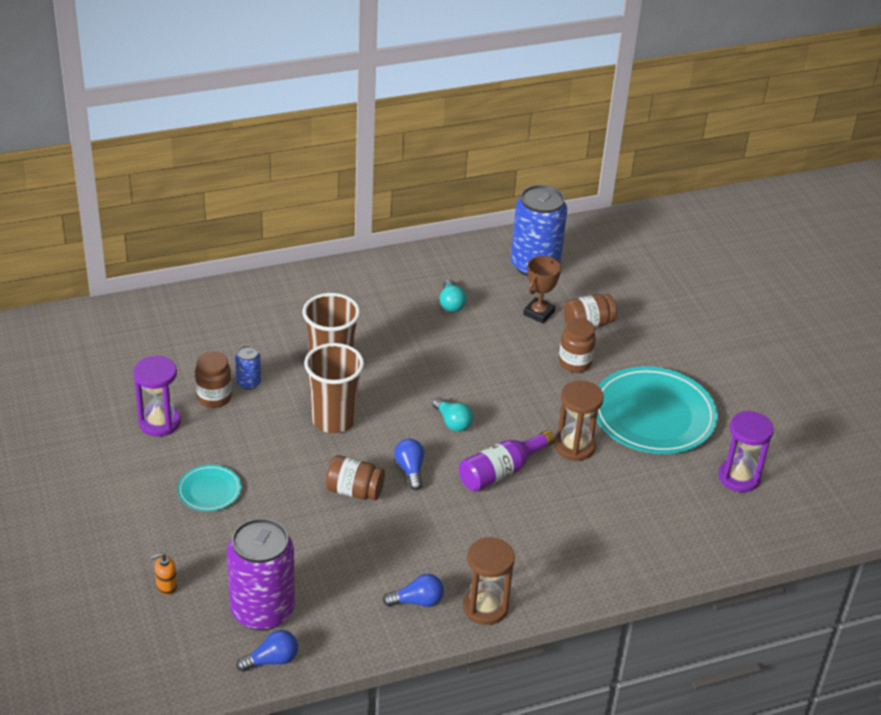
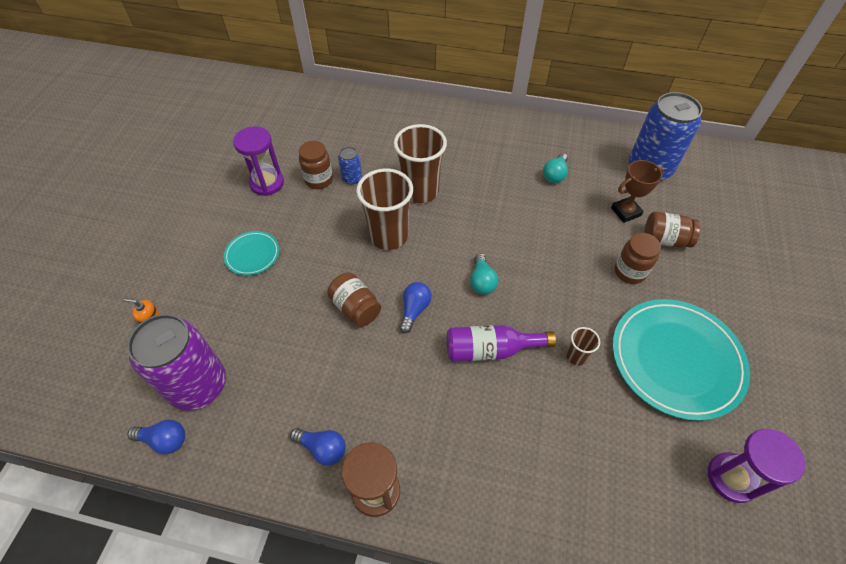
camera: 35 degrees right, 15 degrees up
brown hourglass [554,380,604,461] -> brown cup [566,327,600,366]

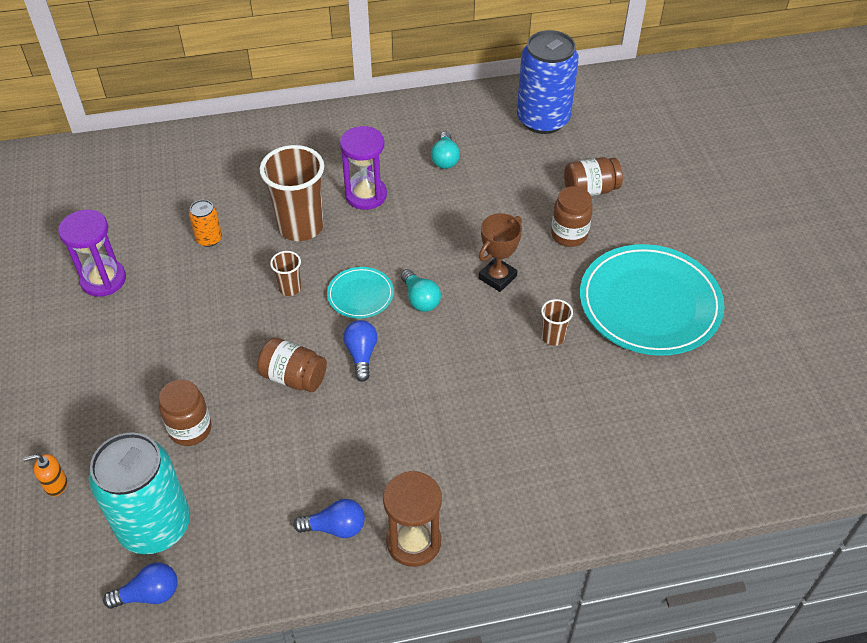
camera: 25 degrees left, 5 degrees down
purple can [127,314,226,411] -> turquoise can [88,432,190,554]
turquoise plate [224,231,279,275] -> turquoise plate moved to [327,267,394,319]
brown jar [299,141,333,189] -> brown jar moved to [159,379,211,446]
blue can [338,147,362,184] -> orange can [189,200,222,247]
brown cup [356,169,413,250] -> brown cup [270,251,301,296], size x0.47
purple bottle [447,325,556,362] -> none
brown trophy [611,160,664,223] -> brown trophy moved to [479,213,522,292]
purple hourglass [708,429,805,503] -> purple hourglass moved to [340,126,387,210]

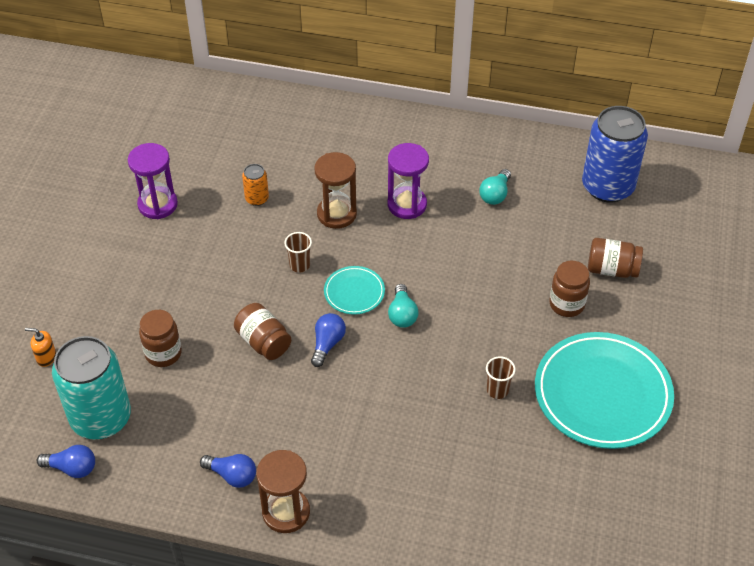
camera: 25 degrees right, 0 degrees up
brown cup [260,145,324,241] -> brown hourglass [314,152,357,229]
brown trophy [479,213,522,292] -> none

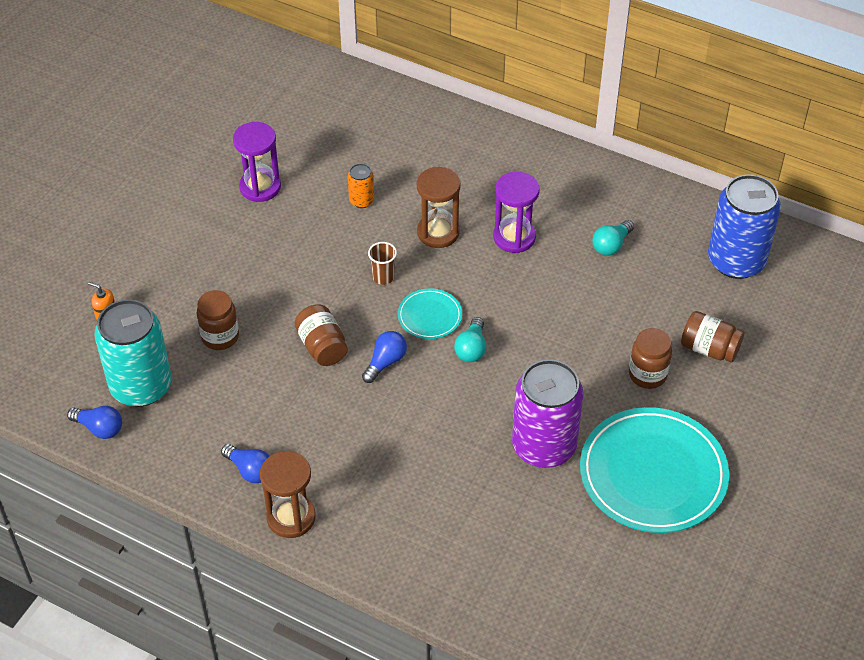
camera: 15 degrees right, 0 degrees up
brown cup [486,356,516,399] -> purple can [512,359,584,468]

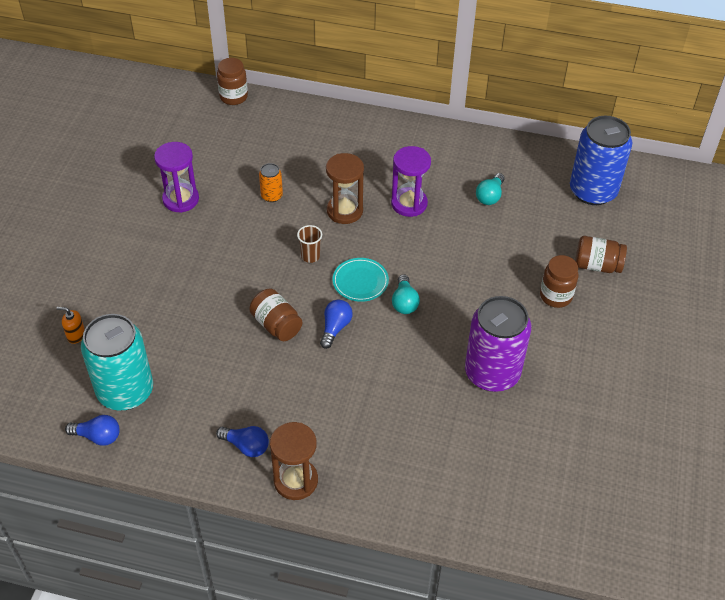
camera: 15 degrees left, 0 degrees up
brown jar [197,290,239,350] -> brown jar moved to [217,58,248,105]
turquoise plate [580,407,729,533] -> none

